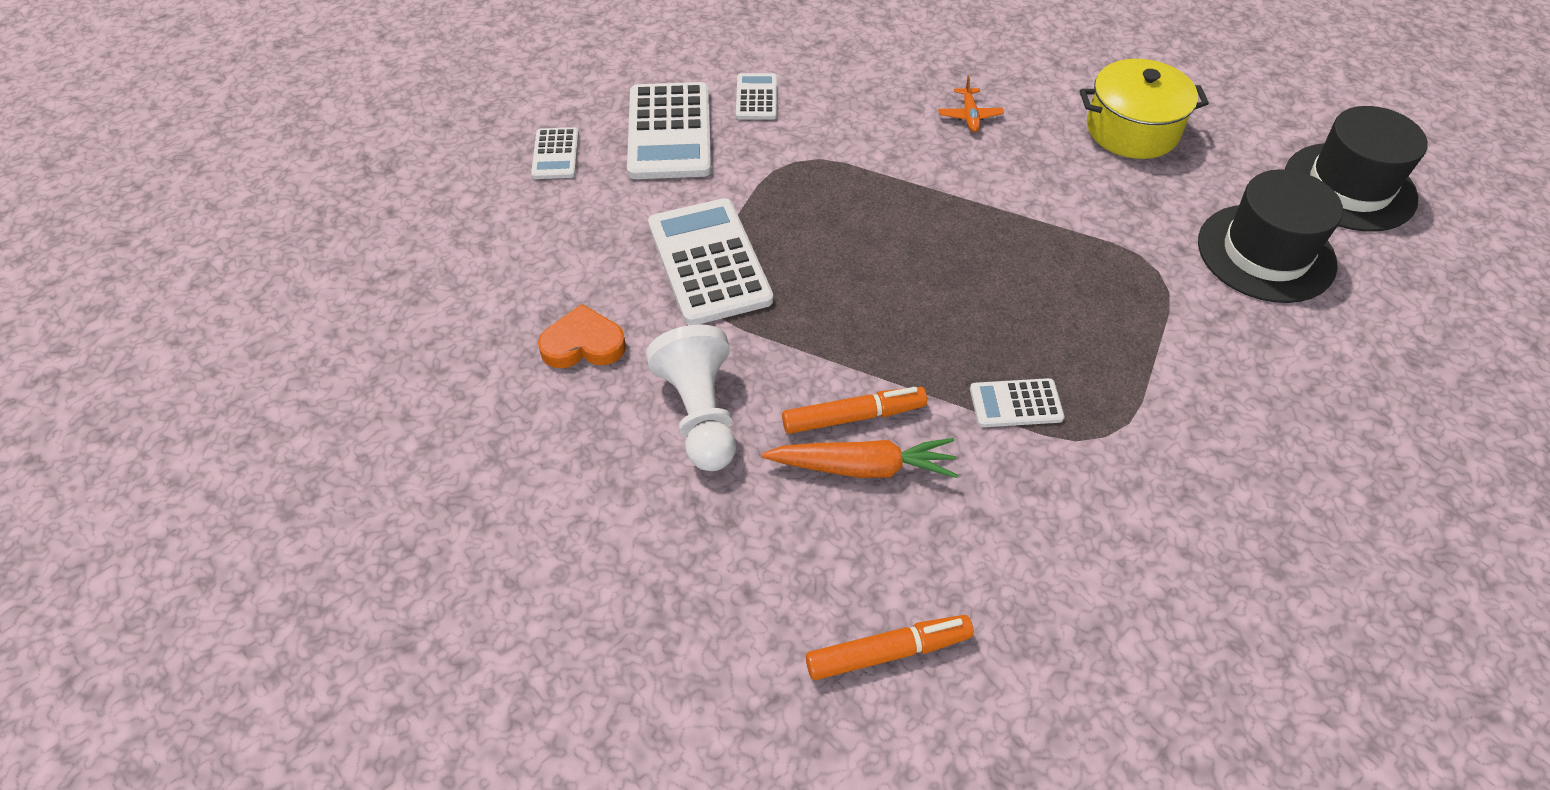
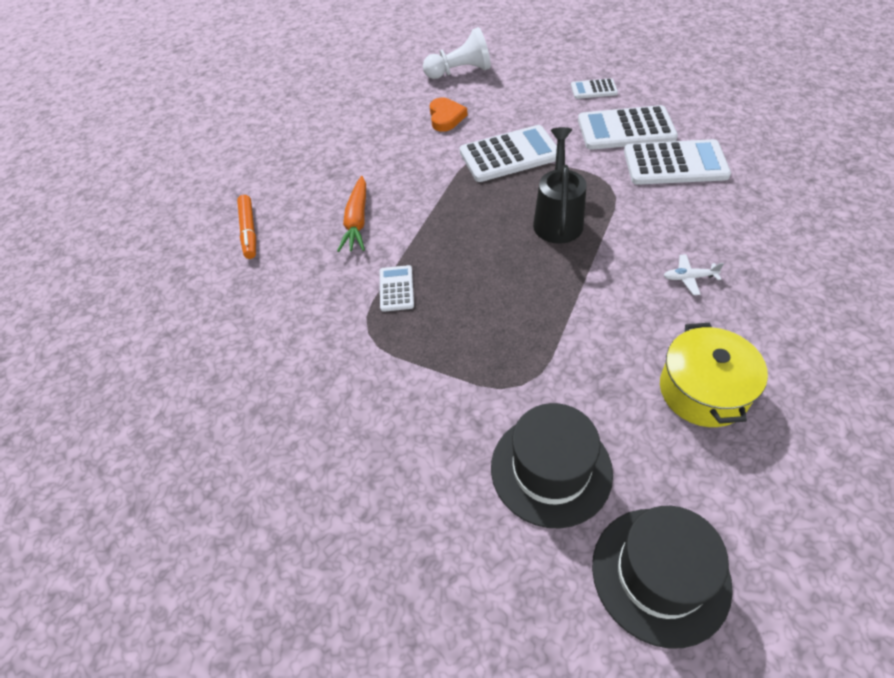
camera: 95 degrees right, 0 degrees up
white pawn [646,324,736,471] -> white pawn moved to [423,27,491,79]
white calculator [736,73,777,120] -> white calculator [624,139,731,185], size x1.94
orange marker [782,387,927,434] -> none
orange plane [938,76,1004,132] -> white plane [663,254,724,295]
none -> black watering can [533,127,587,244]

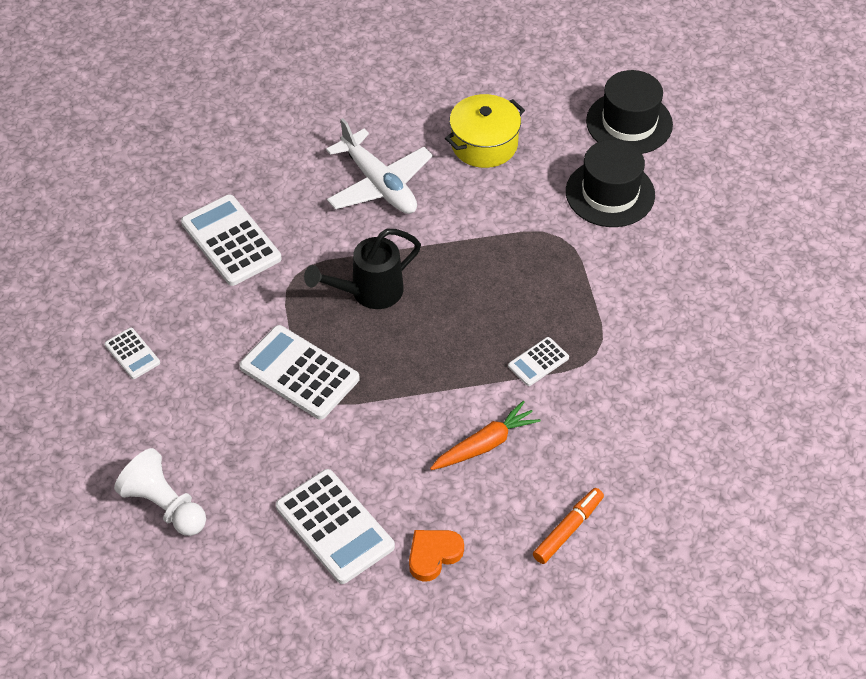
camera: 130 degrees left, 0 degrees up
orange heart [430,98,467,132] -> orange heart moved to [409,530,464,582]
white calculator [578,105,678,150] -> white calculator moved to [276,469,395,584]
white plane [663,254,724,295] -> white plane [326,118,433,214], size x2.47

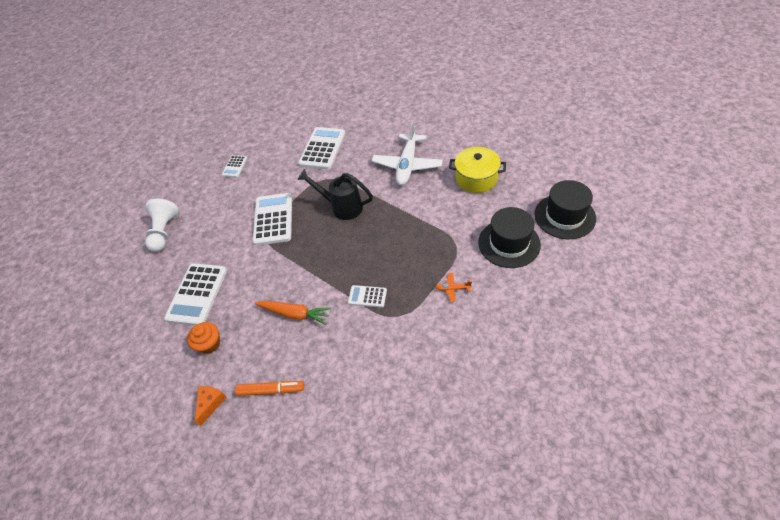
camera: 55 degrees right, 0 degrees up
orange heart [409,530,464,582] -> orange cupcake [187,322,220,354]
none -> orange cheese [195,386,227,426]
none -> orange plane [435,273,472,302]

